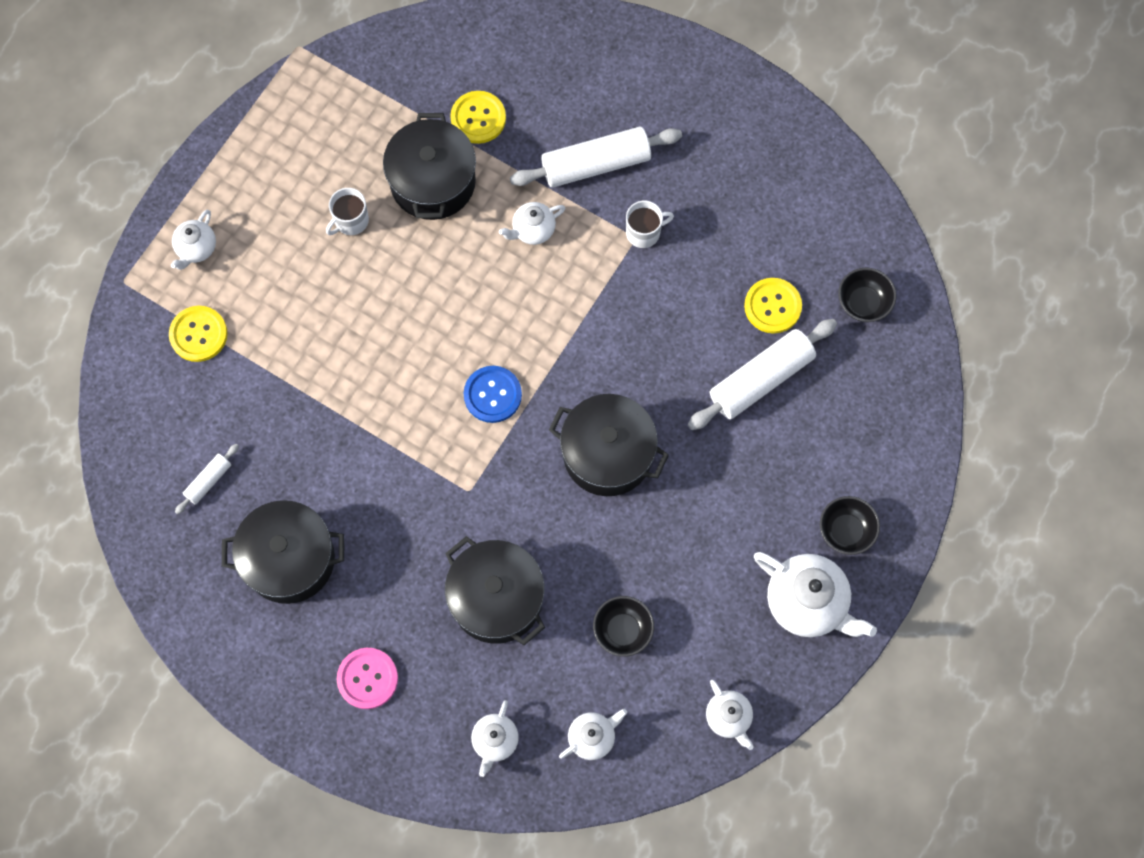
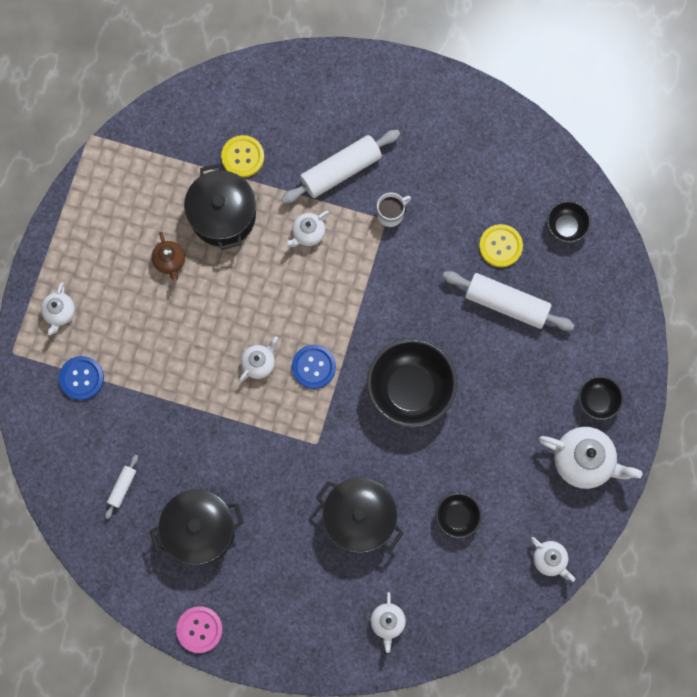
camera: 15 degrees left, 5 degrees up
yellow button [169,306,227,362] -> blue button [59,356,104,400]
white mug [326,188,369,235] -> brown teapot [152,232,185,282]
pink button [337,648,398,709] -> pink button moved to [176,606,223,653]
black pot [549,394,669,496] -> black bowl [367,338,457,427]
white teapot [559,709,627,760] -> white teapot moved to [239,336,278,382]
white rolling pin [688,319,837,430] -> white rolling pin turned 75 degrees clockwise [442,271,575,331]

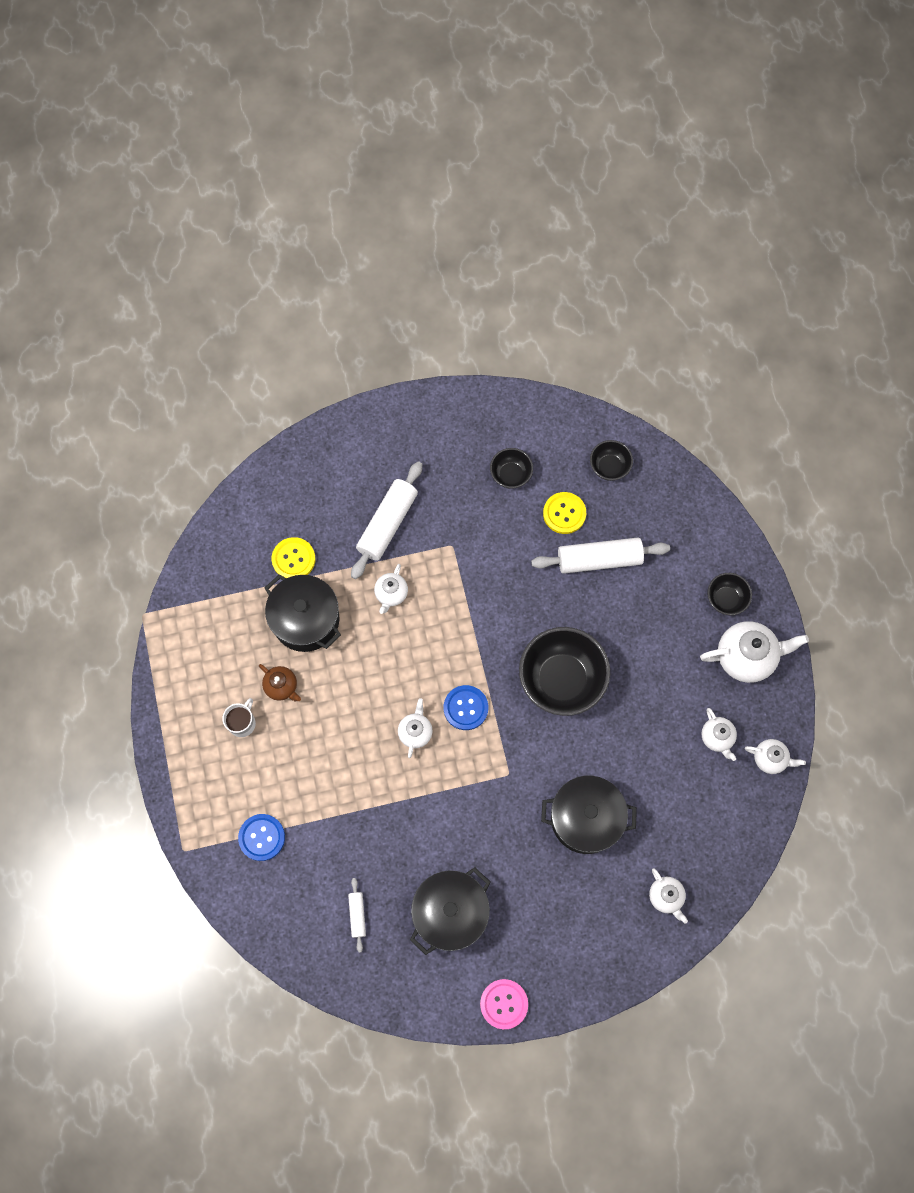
camera: 30 degrees left, 5 degrees down
white teapot [41,282,75,335] -> white teapot moved to [701,708,737,761]
white mug [377,192,411,227] -> white mug moved to [222,698,256,737]
black bowl [436,493,482,539] -> black bowl moved to [490,448,533,489]

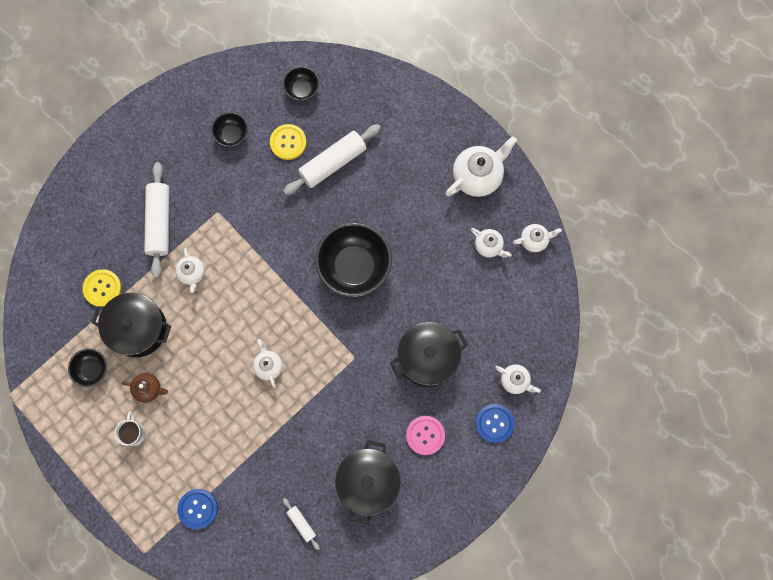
camera: 30 degrees left, 5 degrees up
blue button [444,685,488,730] -> blue button moved to [475,404,515,443]
pink button [480,979,528,1029] -> pink button moved to [406,416,445,455]
black bowl [707,573,752,615] -> black bowl moved to [68,349,107,387]

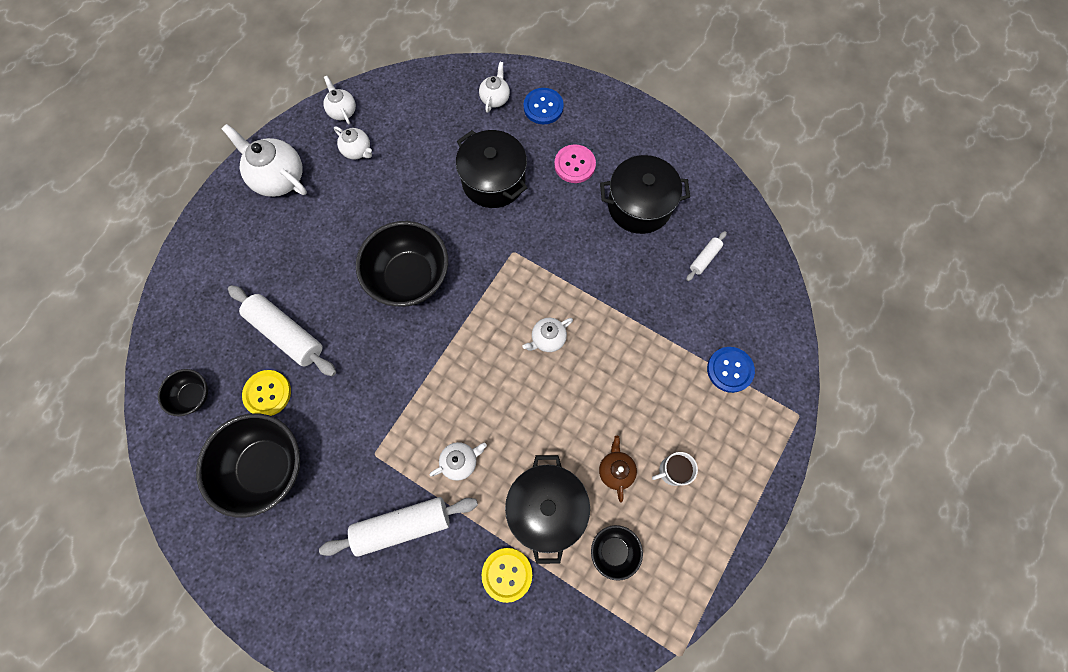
camera: 105 degrees left, 5 degrees down
black bowl [211,112,248,147] -> black bowl [196,413,300,518], size x1.98
white teapot [471,228,512,258] -> white teapot turned 105 degrees clockwise [334,126,372,160]

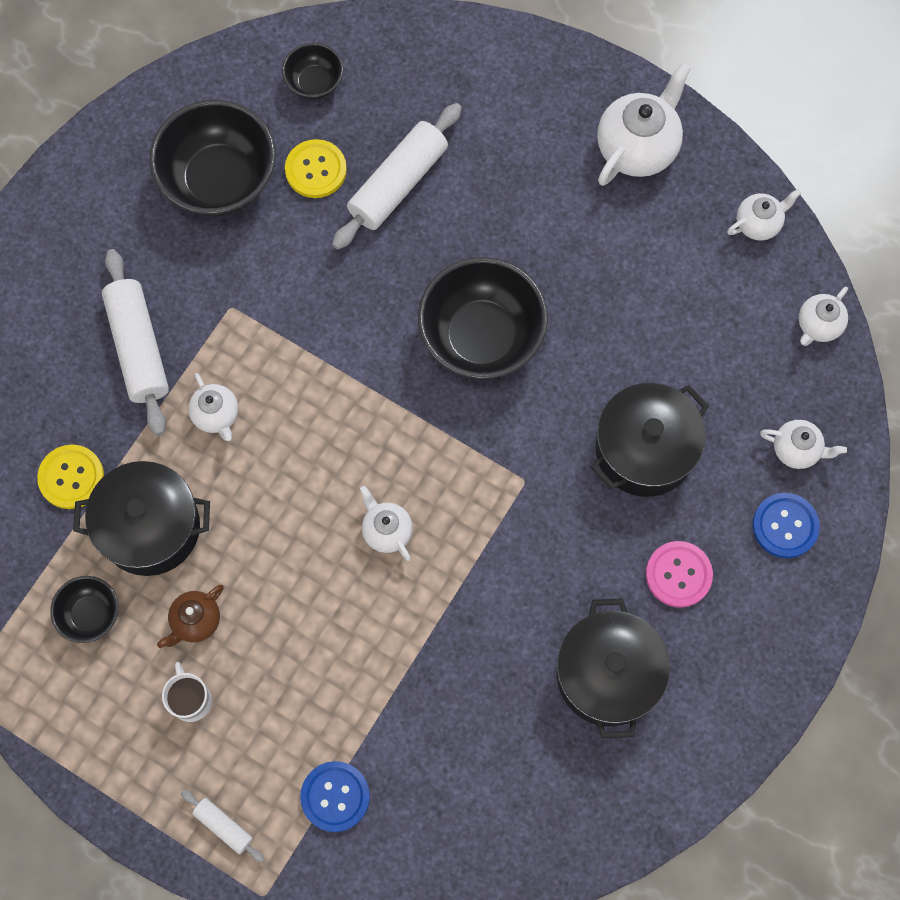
camera: 90 degrees right, 0 degrees up
white teapot [334,126,372,160] -> white teapot moved to [799,287,848,346]
brown teapot [599,436,637,502] -> brown teapot turned 135 degrees clockwise [157,585,224,648]
white rolling pin [686,231,727,281] -> white rolling pin moved to [181,790,264,863]

